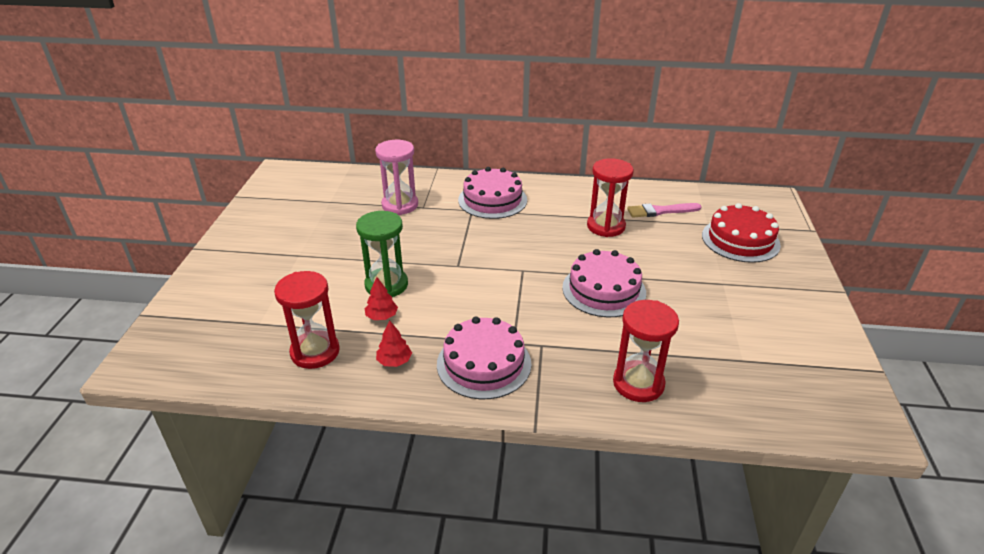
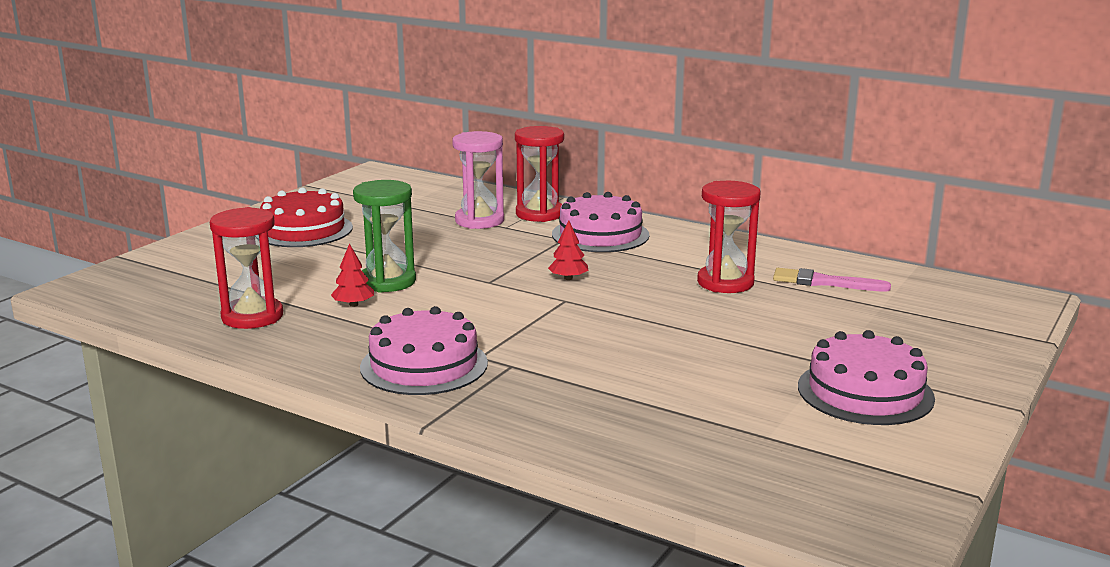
camera: 25 degrees right, 15 degrees down
red tree [376,321,412,367] -> red tree moved to [548,220,588,280]
pink cake [562,249,646,317] -> pink cake moved to [798,330,935,425]
red hourglass [613,300,679,402] -> red hourglass moved to [515,126,564,222]
red cake [702,203,781,263] -> red cake moved to [260,187,353,247]

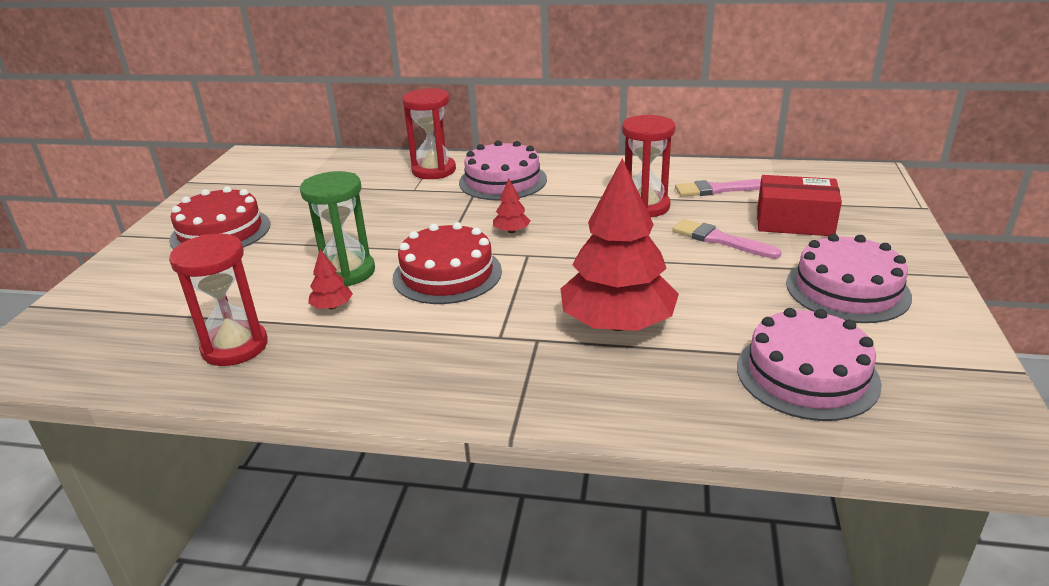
camera: 20 degrees left, 10 degrees up
pink cake [360,306,488,395] -> pink cake moved to [737,308,882,421]
pink hourglass [452,131,504,229] -> none
none -> red cake [393,222,502,304]
none -> red tree [561,158,679,331]
none -> pink brush [672,219,782,259]
none -> red box [757,175,842,236]

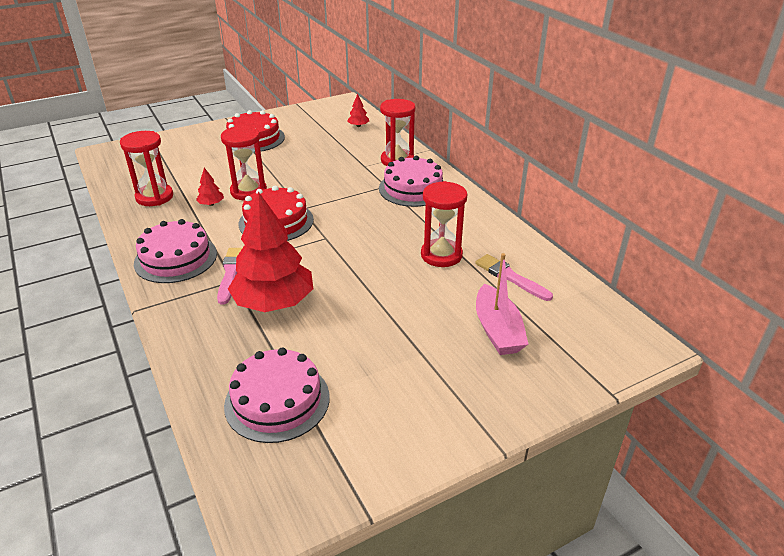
camera: 50 degrees right, 5 degrees up
green hourglass [300,171,375,287] -> red hourglass [221,126,267,201]
red tree [493,179,530,233] -> red tree moved to [348,94,369,127]
pink brush [672,219,782,259] -> pink brush moved to [217,248,242,304]
red box [757,175,842,236] -> pink boat [476,253,528,355]
pink cake [786,234,912,323] -> pink cake moved to [134,219,217,283]

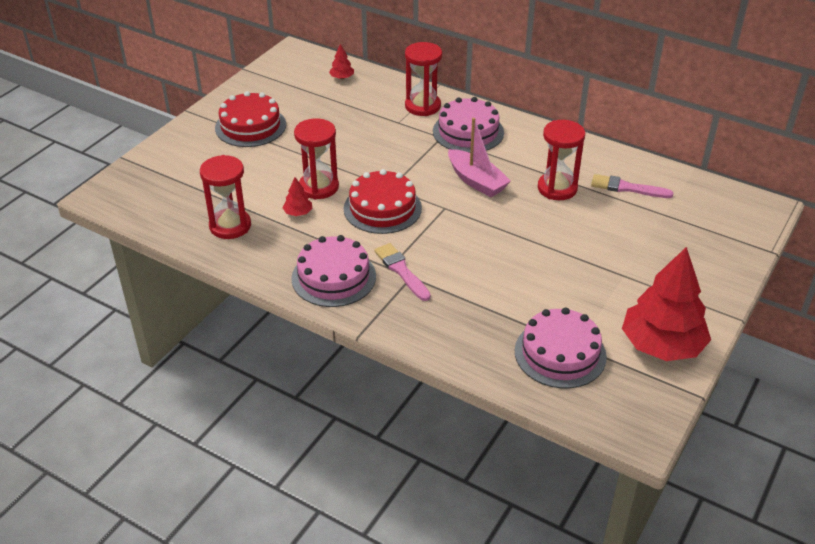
camera: 30 degrees left, 5 degrees up
red tree [228,192,313,312] -> red tree moved to [622,247,711,361]
pink boat [476,253,528,355] -> pink boat moved to [448,118,511,197]

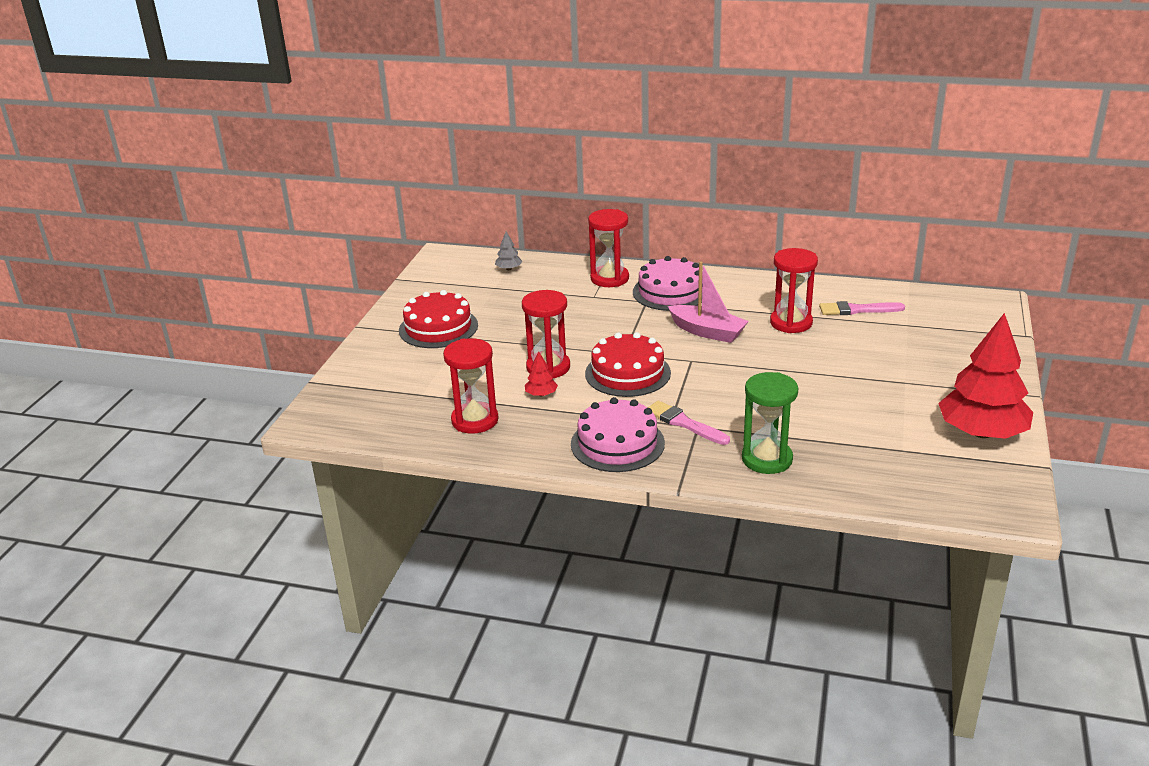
camera: 15 degrees left, 10 degrees down
red tree [329,44,354,79] -> grey tree [495,231,522,270]
pink cake [515,307,607,388] -> none
none -> green hourglass [742,372,798,474]

